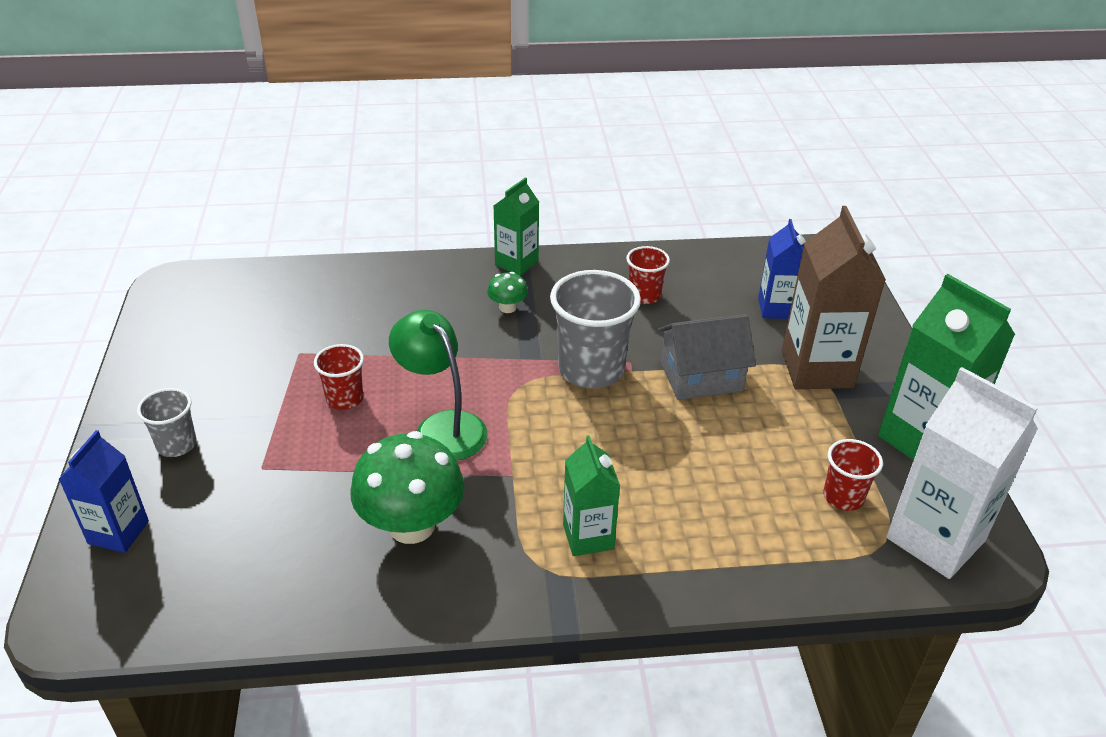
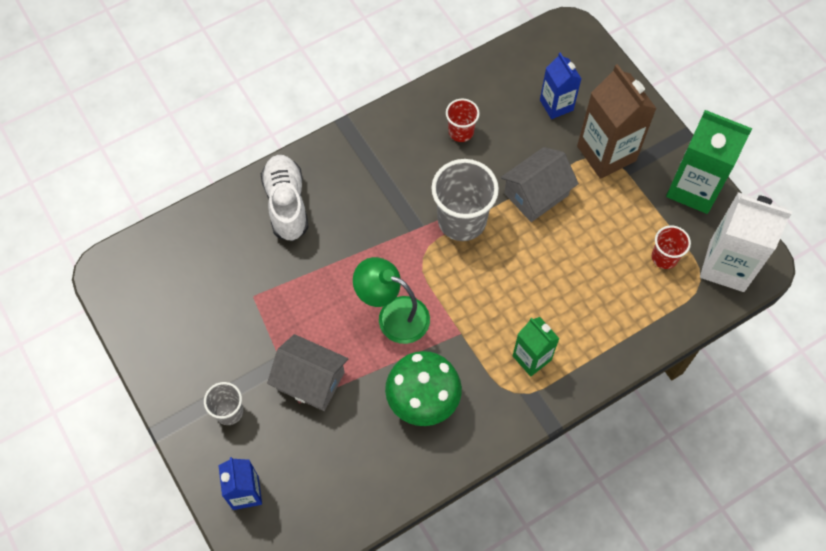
camera: 25 degrees left, 25 degrees up
red cup [314,344,364,410] -> none
green mushroom [487,272,528,313] -> none
green carton [494,177,539,276] -> none
none -> white shoe [261,155,308,241]
none -> grey house [267,334,348,411]

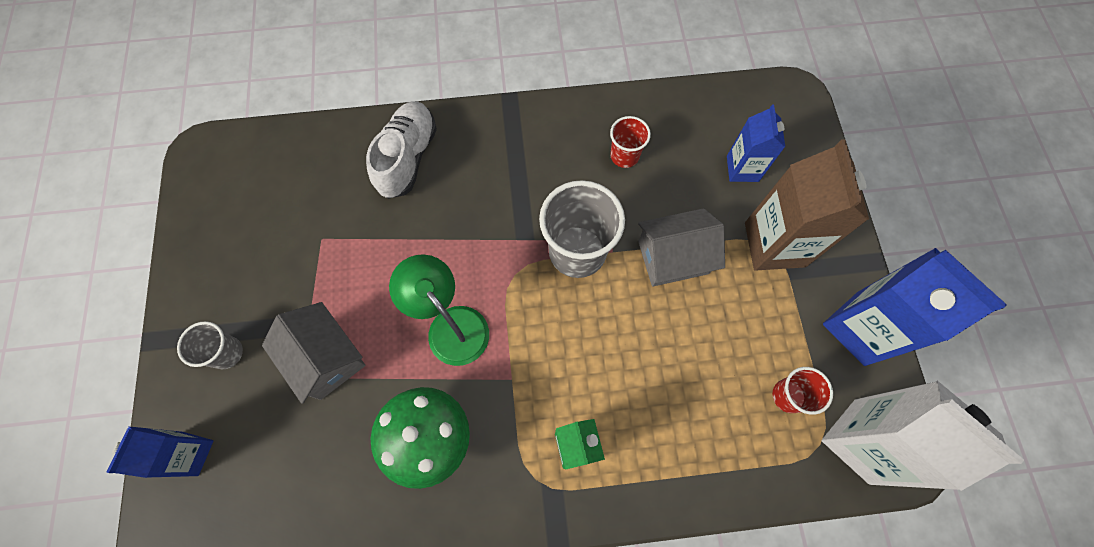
camera: 25 degrees right, 5 degrees up
green carton [666,110,752,214] -> blue carton [823,248,1007,366]

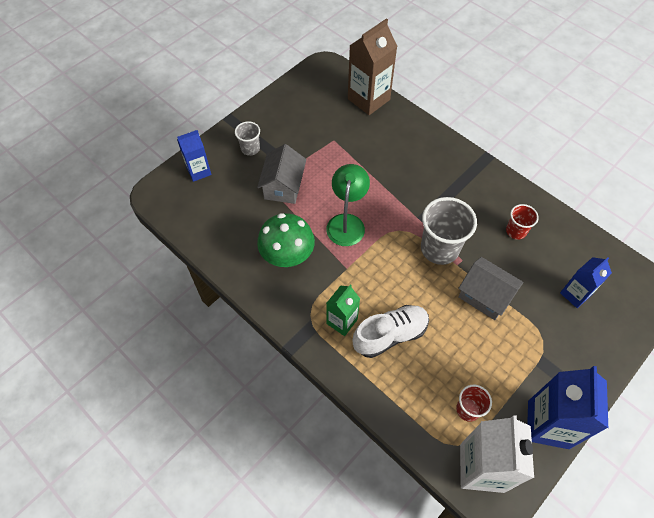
camera: 50 degrees right, 10 degrees down
white shoe [366,101,437,199] -> white shoe moved to [352,305,429,358]
brown carton [745,139,869,271] -> brown carton moved to [348,18,397,115]

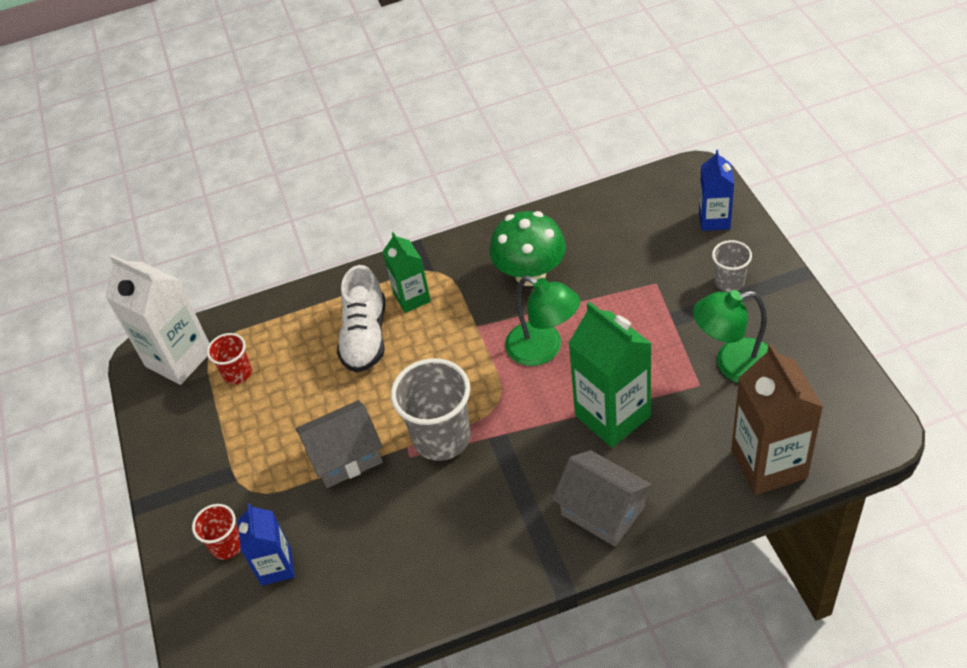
camera: 125 degrees right, 10 degrees down
grey house [257,144,306,204] -> grey house moved to [552,450,652,547]
red cup [506,204,539,240] -> red cup moved to [192,504,241,560]
blue carton [527,366,608,449] -> none
none -> green carton [568,301,652,447]
none -> green lamp [693,290,768,383]

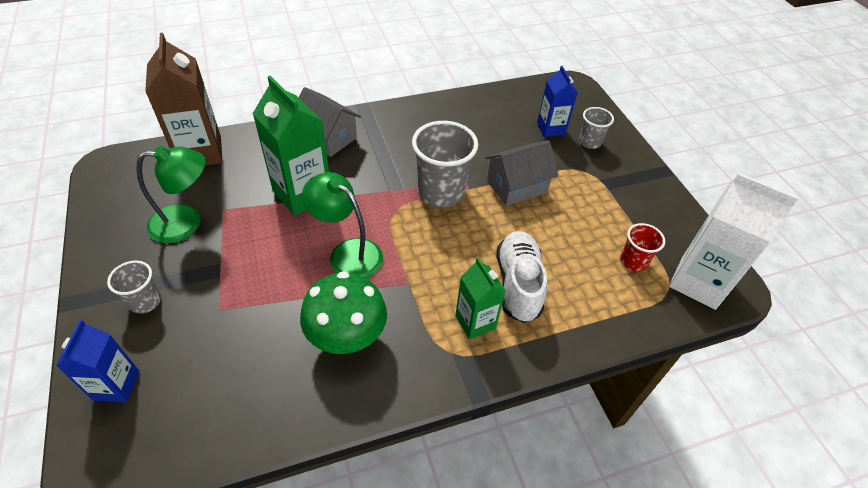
camera: 170 degrees right, 0 degrees up
red cup [192,504,241,560] -> grey cup [579,107,614,149]

